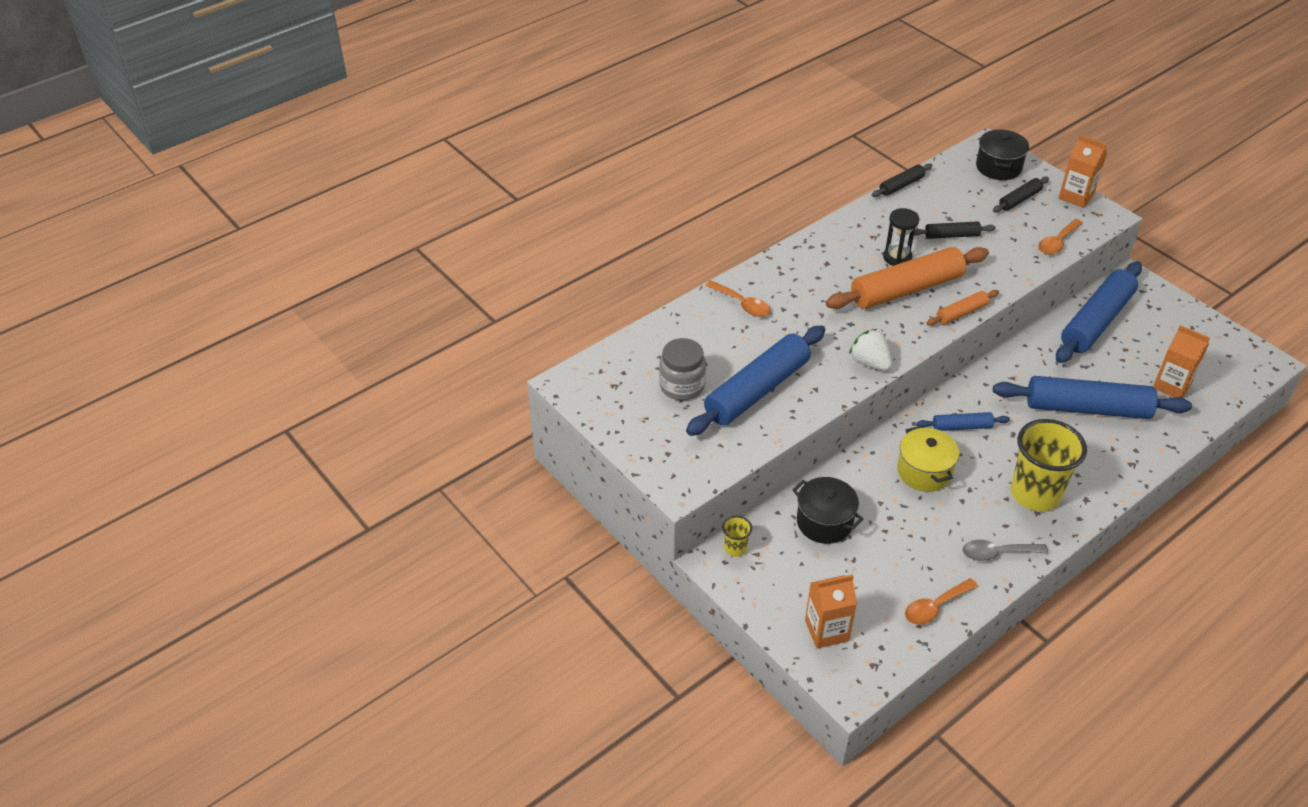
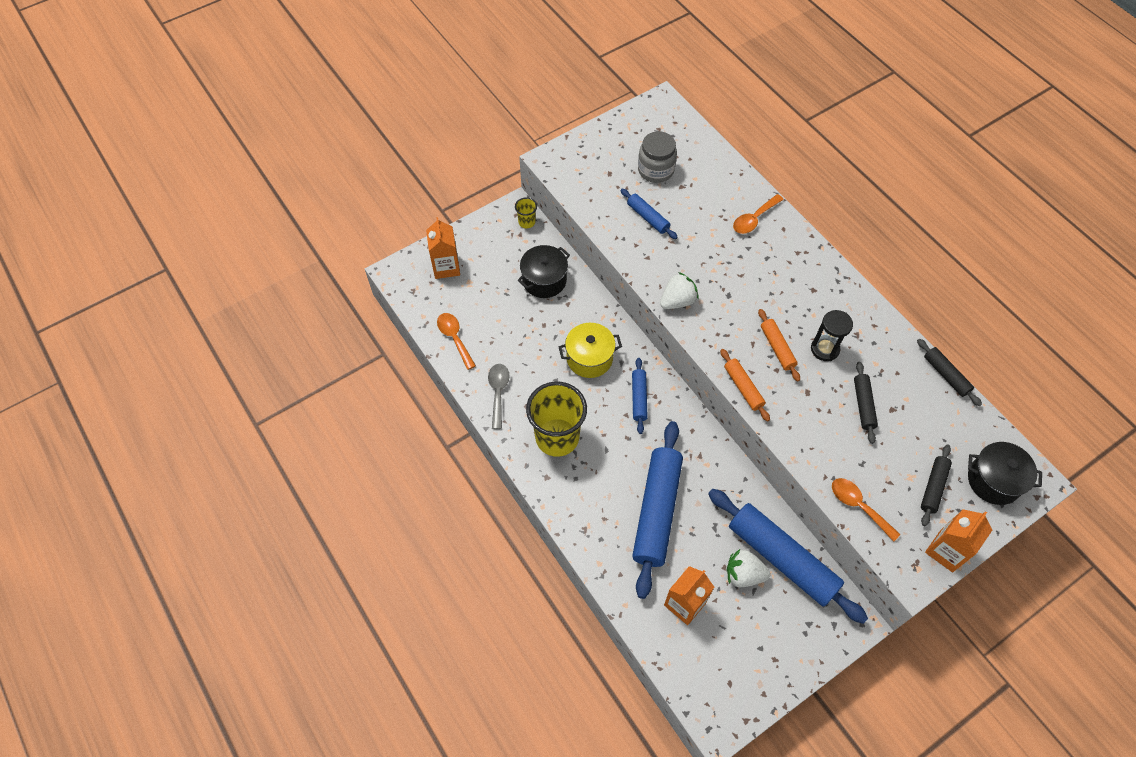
camera: 95 degrees right, 15 degrees up
blue rolling pin [686,325,825,436] -> blue rolling pin [620,189,678,239], size x0.48
orange rolling pin [826,247,989,309] -> orange rolling pin [758,309,800,381], size x0.48
black rolling pin [993,176,1049,213] -> black rolling pin turned 60 degrees clockwise [921,445,952,526]
none -> white strawberry [727,549,771,587]

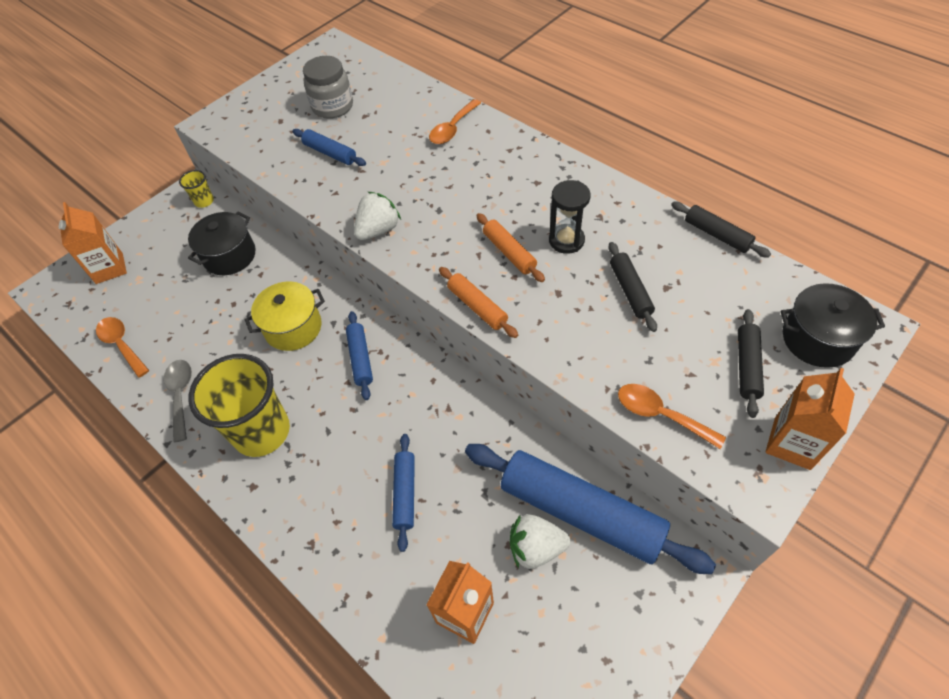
camera: 10 degrees left, 5 degrees down
blue rolling pin [632,421,683,599] -> blue rolling pin [392,434,415,552], size x0.48

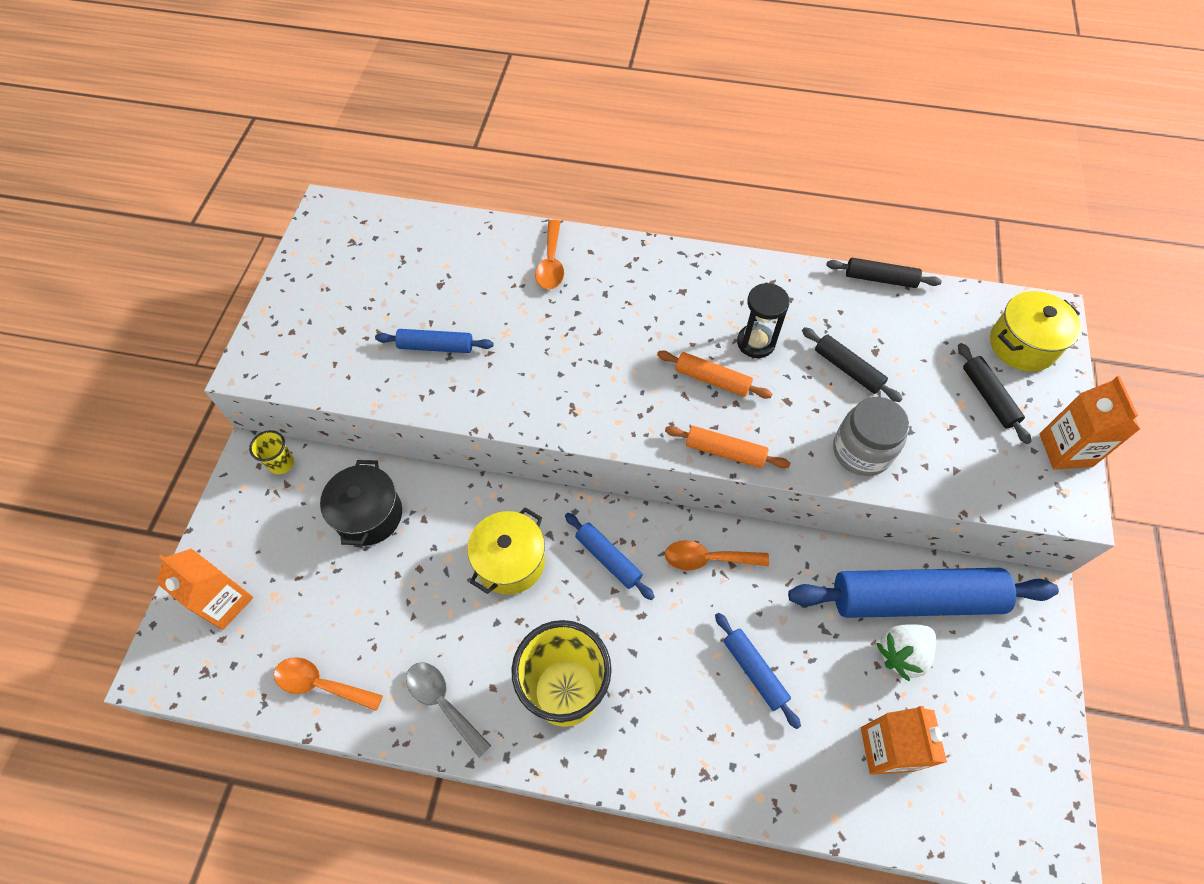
camera: 35 degrees left, 5 degrees up
grey jar [303,56,353,119] -> grey jar moved to [833,397,910,476]
white strawberry [354,192,401,240] -> none
orange spoon [618,384,726,449] -> orange spoon moved to [665,540,769,571]
black pot [781,283,885,368] -> yellow pot [990,291,1081,372]

